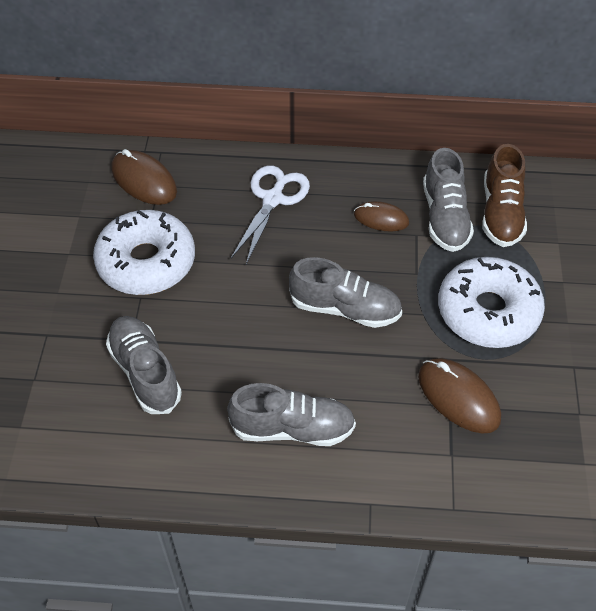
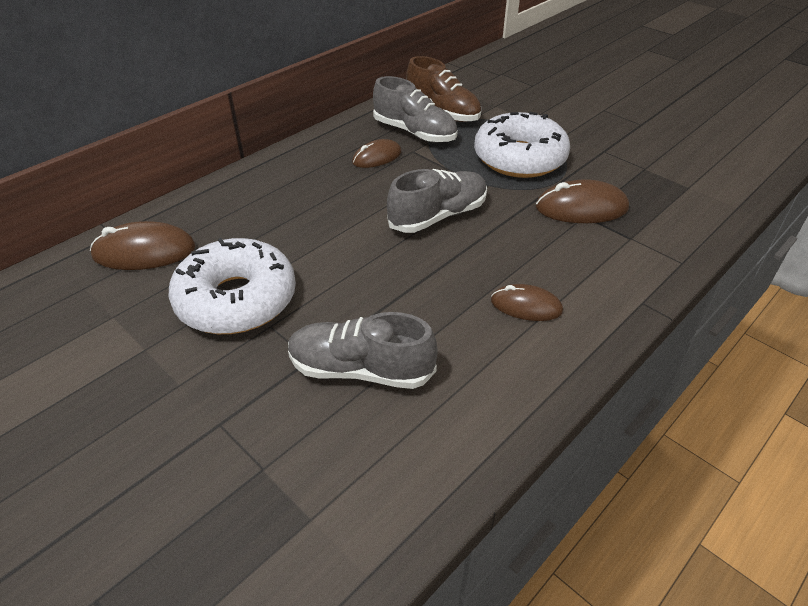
camera: 50 degrees left, 10 degrees down
grey shoe [227,383,356,446] -> brown mouse [491,284,563,321]
white scissors [231,166,310,264] -> none

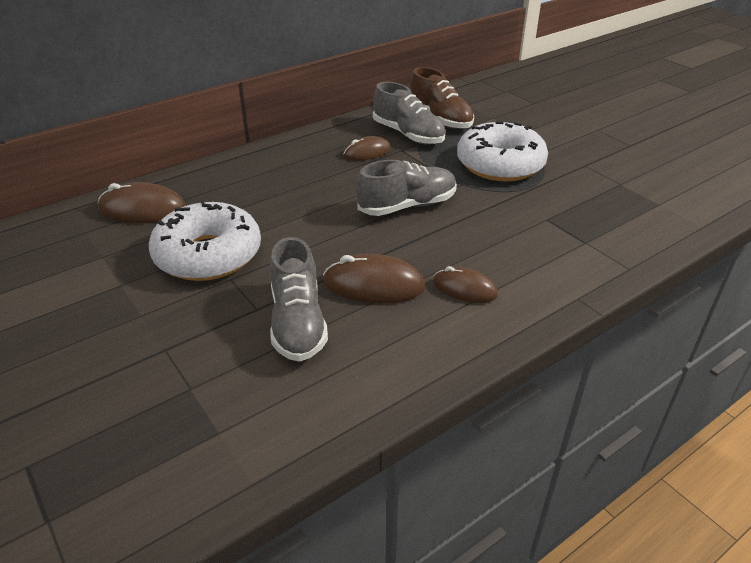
camera: 10 degrees right, 5 degrees down
grey shoe [288,312,438,389] -> grey shoe turned 120 degrees counterclockwise [270,237,328,362]
brown mouse [536,179,629,223] -> brown mouse moved to [323,254,425,303]

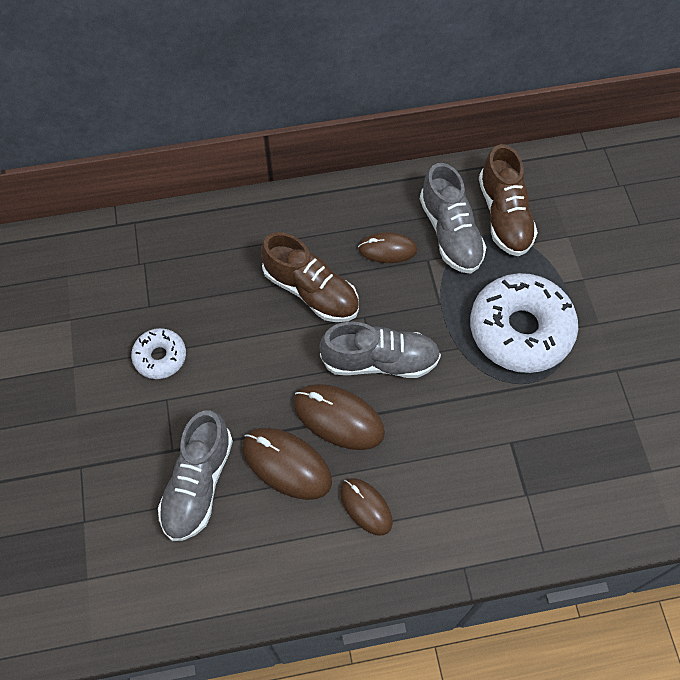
camera: 25 degrees right, 25 degrees up
brown mouse [98,182,186,223] -> brown mouse moved to [293,384,385,450]
white donut [149,200,261,281] -> white donut [131,328,186,379], size x0.50
none -> brown shoe [261,232,359,322]

